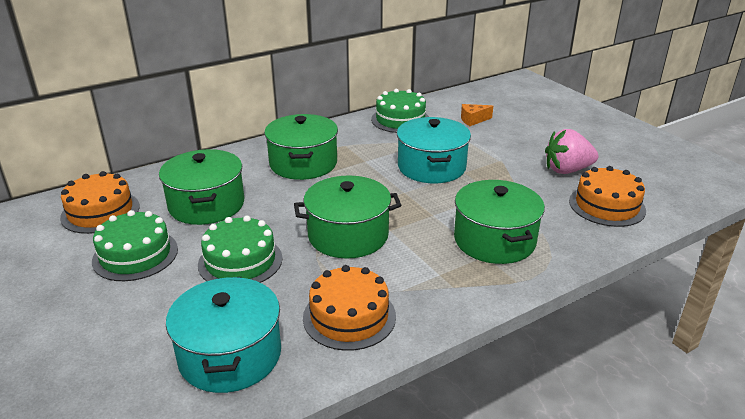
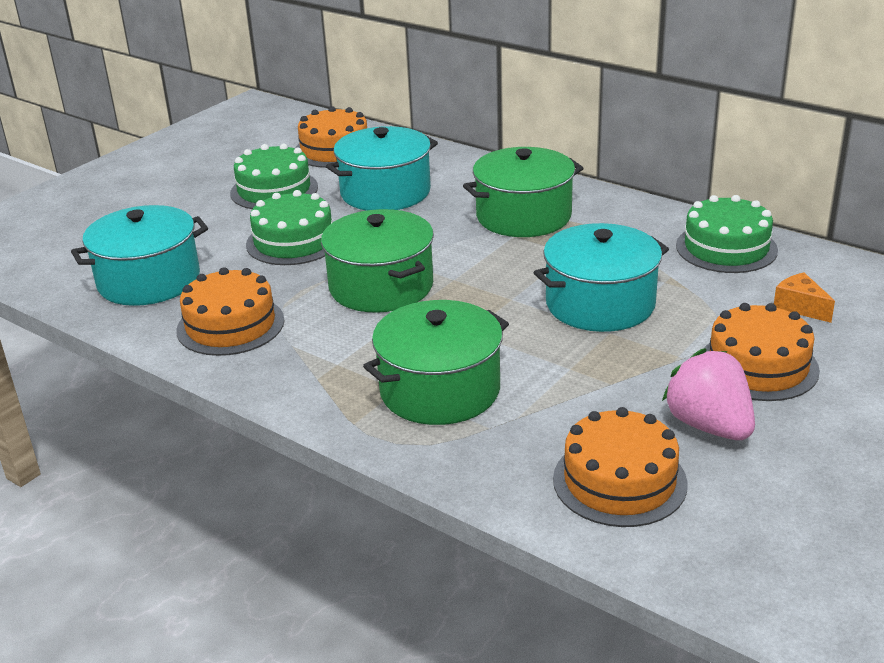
camera: 70 degrees right, 0 degrees up
green pot [159,149,244,225] -> turquoise pot [326,126,438,211]
none -> orange cake [703,303,820,401]

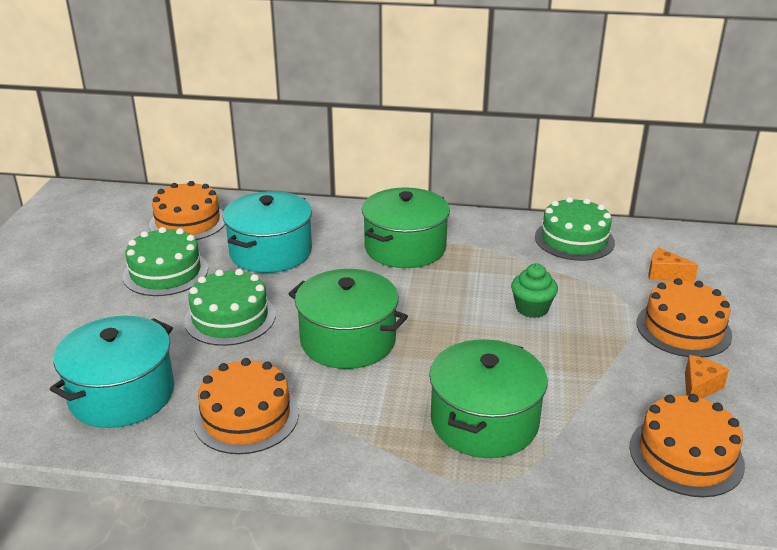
camera: 30 degrees left, 0 degrees up
turquoise pot [534,223,669,332] -> green cupcake [511,264,558,318]
pink strawberry [662,348,755,440] -> orange cheese [685,355,729,399]

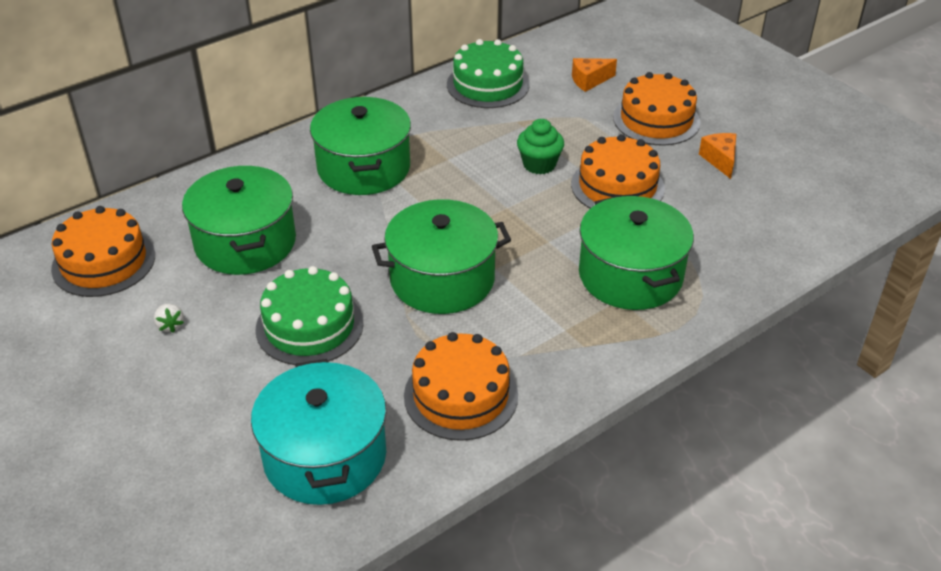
camera: 45 degrees left, 10 degrees up
green cake [123,227,208,296] -> white strawberry [154,303,184,333]
turquoise pot [223,191,312,273] -> green pot [182,166,296,275]
orange cake [630,394,745,497] -> orange cake moved to [571,134,665,208]

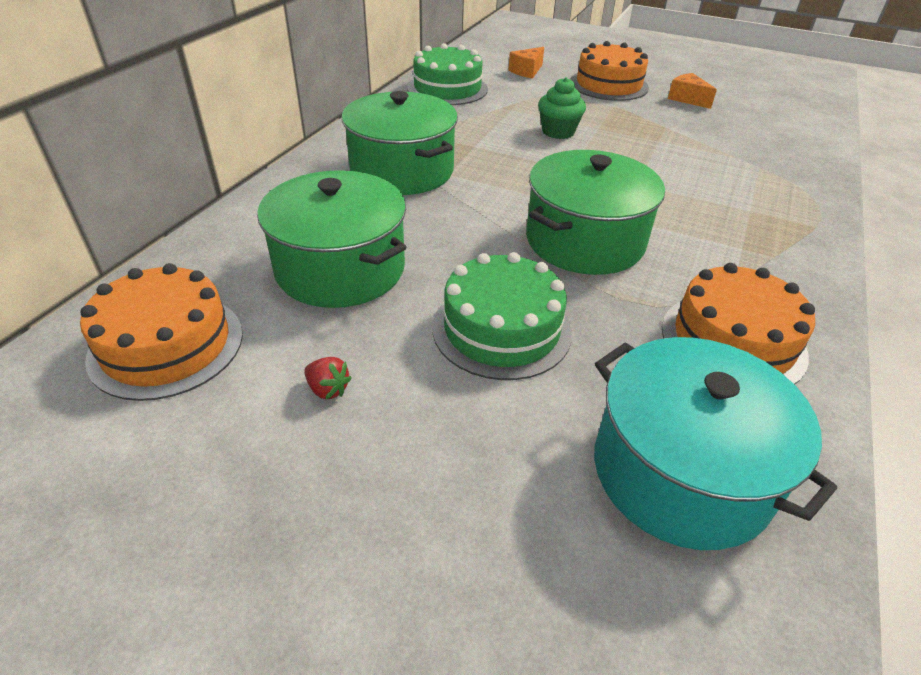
camera: 30 degrees left, 0 degrees up
white strawberry [154,303,184,333] -> red strawberry [304,357,352,400]
orange cake [571,134,665,208] -> none
green pot [579,196,694,310] -> none

